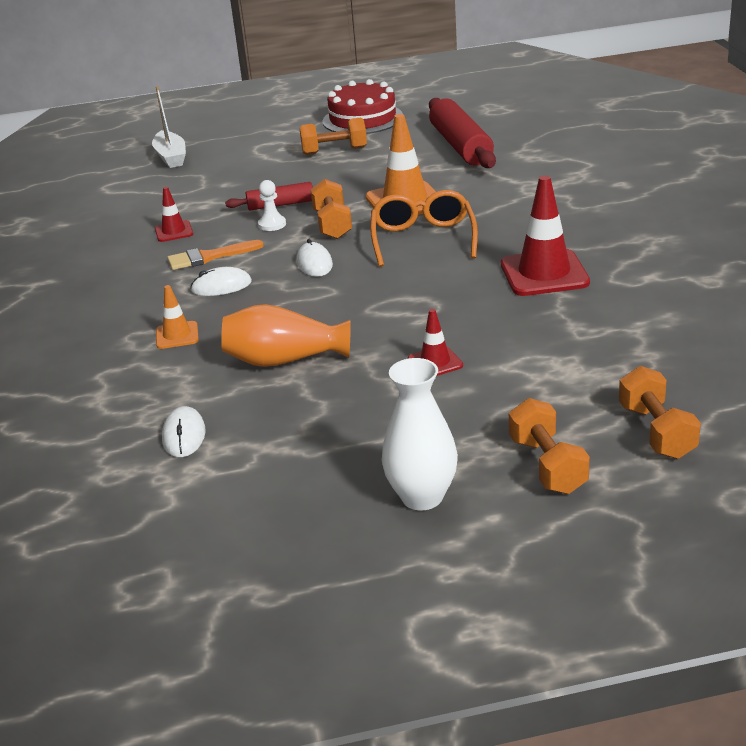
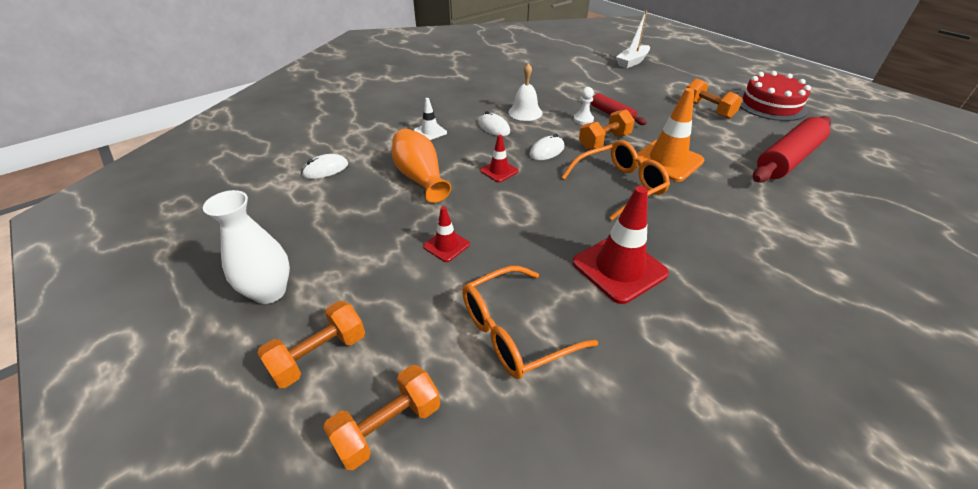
camera: 60 degrees right, 10 degrees up
red traffic cone [155,187,193,242] -> red traffic cone moved to [480,135,518,182]
orange traffic cone [156,285,199,349] -> white traffic cone [414,98,447,140]
orange brush [167,240,264,270] -> white bell [508,63,542,121]
none -> orange glasses [462,266,598,379]

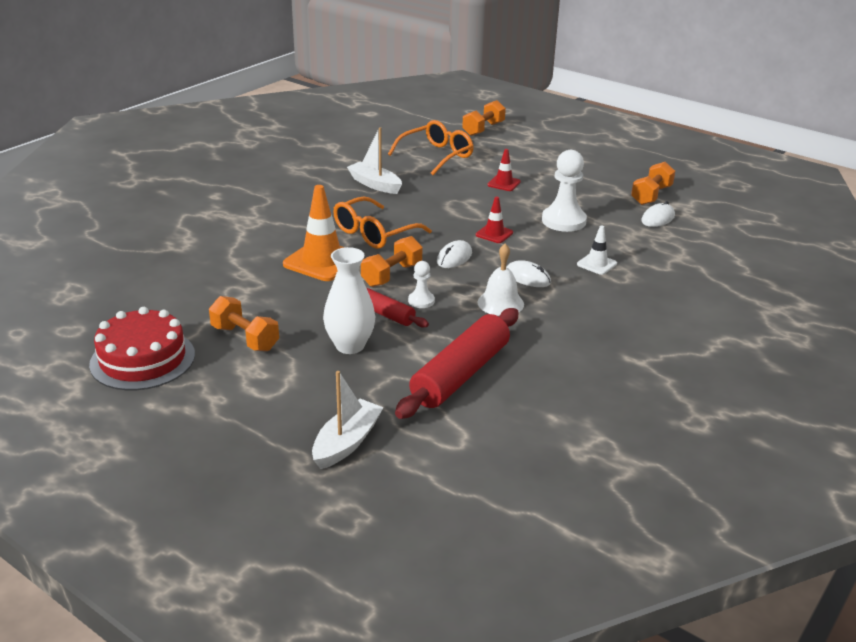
camera: 165 degrees right, 10 degrees down
white vase [203,190,290,304] -> white vase moved to [323,247,375,354]
orange dumbbell [257,301,365,388] -> orange dumbbell moved to [631,162,675,205]
orange vase [392,129,451,203] -> white pawn [542,150,587,232]
red traffic cone [572,186,669,304] -> white boat [347,127,402,194]
red rolling pin [753,116,831,183] -> red rolling pin moved to [395,308,519,419]

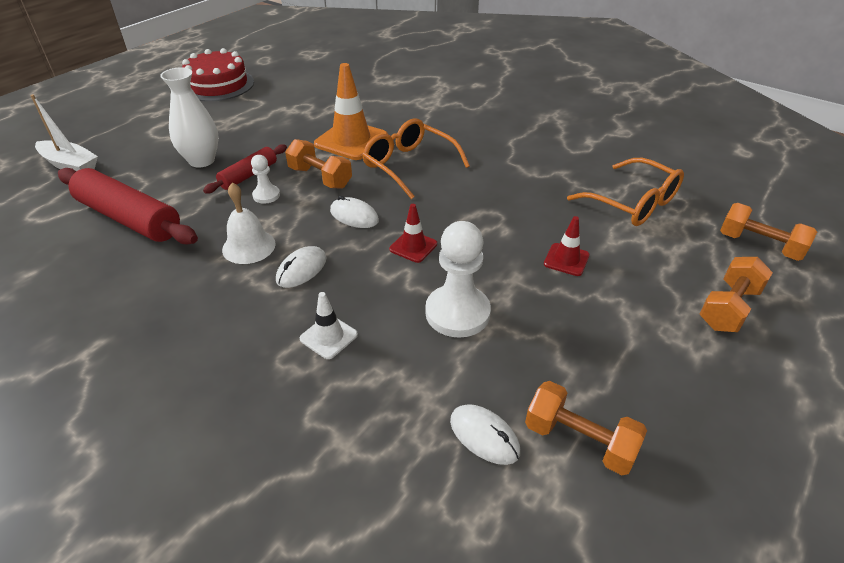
camera: 90 degrees right, 10 degrees up
orange dumbbell [209,296,279,351] -> orange dumbbell moved to [700,257,773,332]
white boat [347,127,402,194] -> none

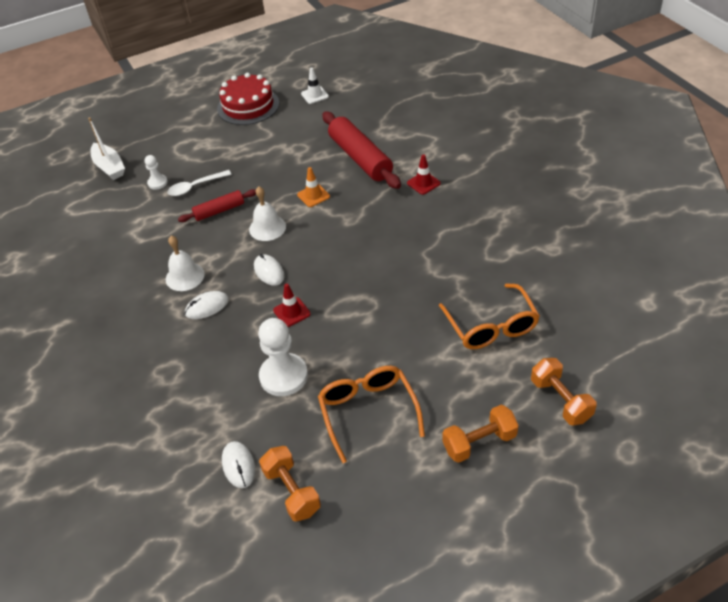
camera: 30 degrees right, 5 degrees up
red rolling pin [58,168,198,244] -> red rolling pin moved to [322,111,401,189]
white vase [160,67,219,168] -> white spoon [167,170,231,196]
white pawn [251,155,280,204] -> white pawn moved to [144,155,168,189]
orange dumbbell [285,139,352,189] -> white bell [249,186,286,241]
white traffic cone [300,292,358,359] -> white traffic cone moved to [301,68,329,104]
orange traffic cone [314,63,388,160] -> orange traffic cone [297,167,330,207], size x0.52
orange glasses [362,118,470,199] -> orange glasses moved to [318,366,425,463]
red traffic cone [544,216,590,276] -> red traffic cone moved to [407,154,441,195]

